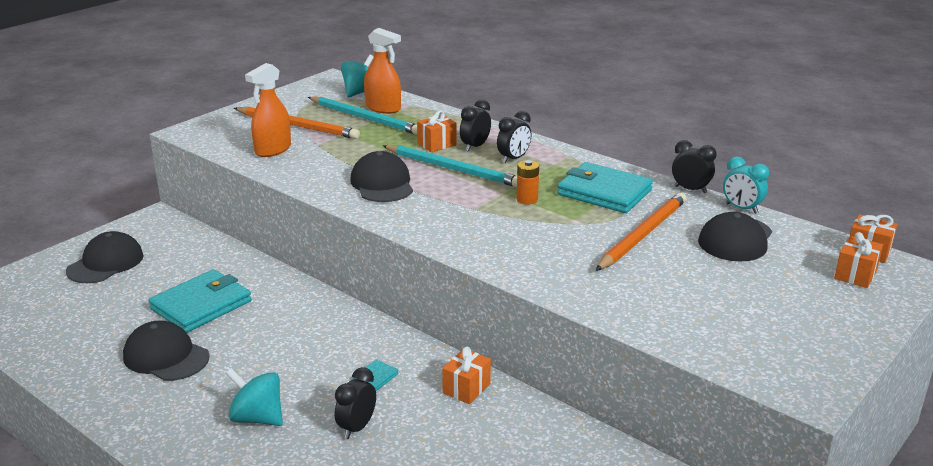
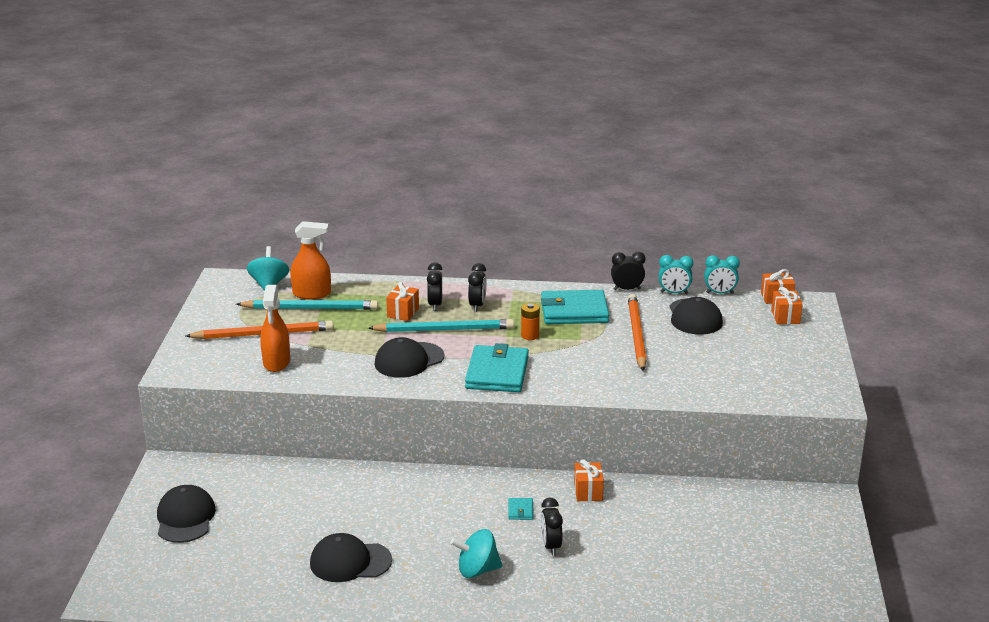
camera: 35 degrees left, 0 degrees up
turquoise wallet [148,269,251,333] -> turquoise wallet moved to [465,343,529,392]
black cap [350,151,413,202] -> black cap turned 75 degrees counterclockwise [374,337,444,378]
none -> turquoise clock [704,255,740,294]

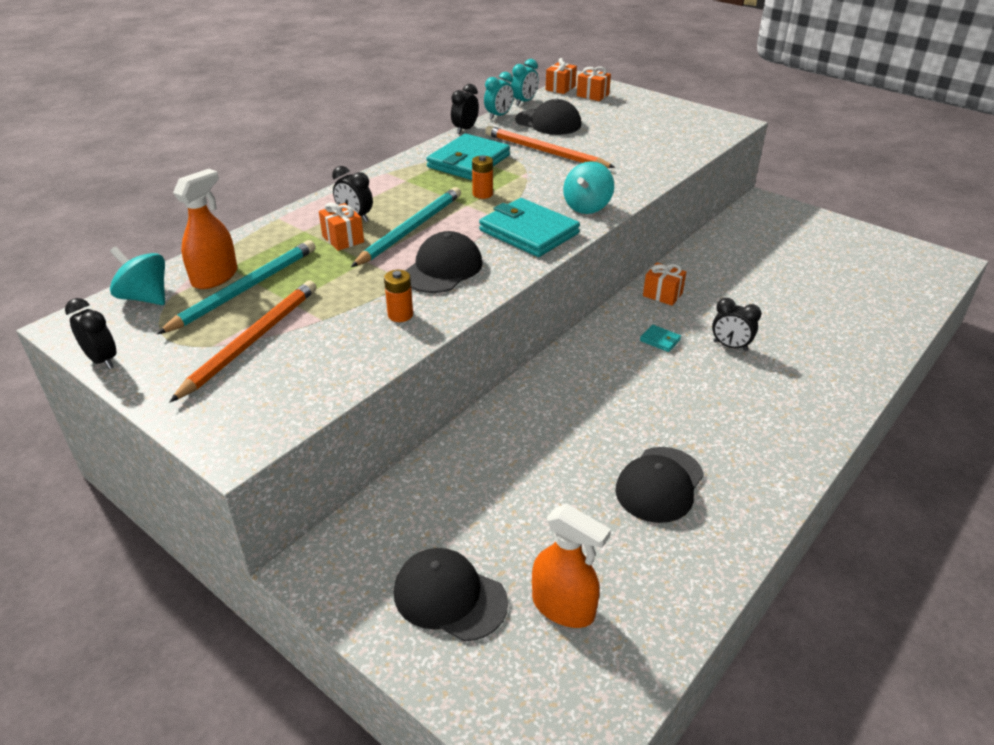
camera: 55 degrees left, 10 degrees up
orange spray bottle [260,285,290,372] -> orange spray bottle moved to [532,504,611,628]
black cap [374,337,444,378] -> black cap turned 150 degrees counterclockwise [405,231,483,293]
turquoise spinning top [450,529,503,578] -> turquoise spinning top moved to [563,161,614,214]
black clock [468,263,487,312] -> black clock moved to [65,298,116,369]
none -> orange battery [384,270,413,322]

